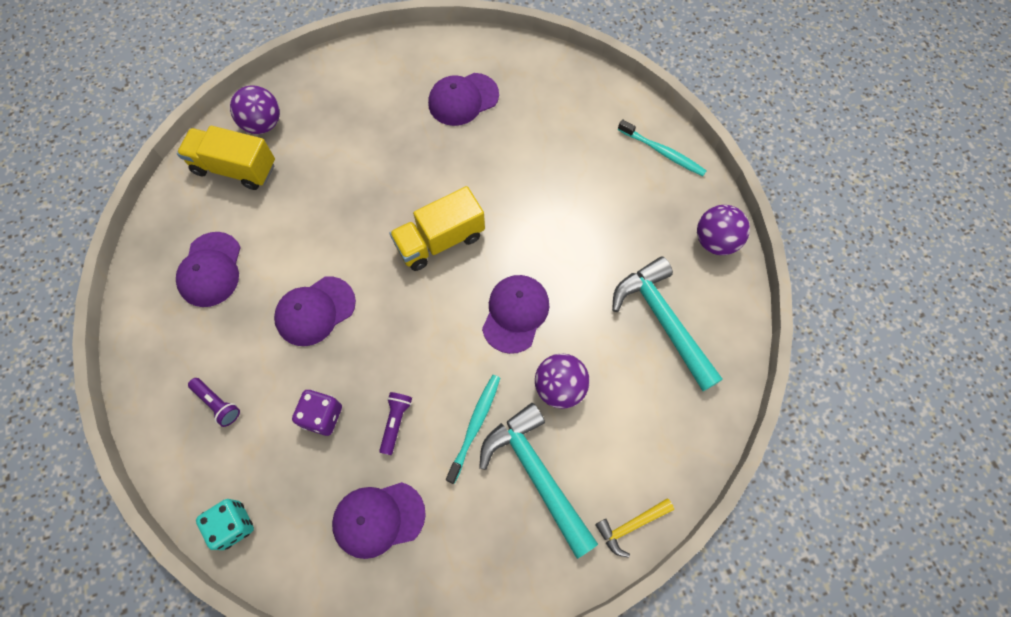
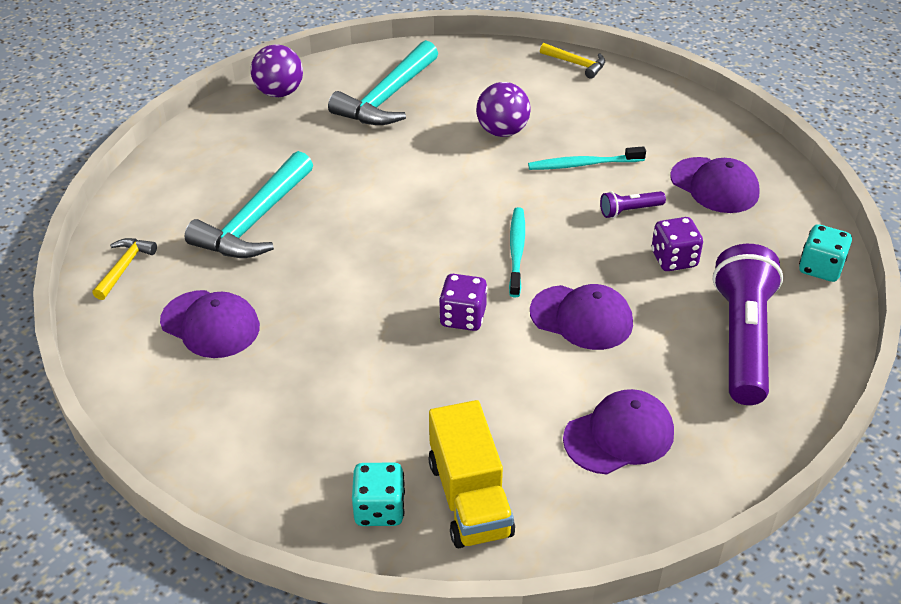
camera: 120 degrees left, 25 degrees down
purple flashlight [188,378,240,427] -> purple flashlight [713,244,783,405], size x2.32
purple ball [230,85,280,134] -> turquoise dice [352,462,405,526]
yellow truck [389,186,485,271] -> none
turquoise hammer [479,403,598,559] -> turquoise hammer moved to [185,151,313,258]
purple cap [482,275,549,354] -> none
turquoise toothbrush [618,119,707,176] -> turquoise toothbrush moved to [509,207,525,297]
none -> yellow hammer [92,238,157,300]
none -> purple dice [439,274,487,331]

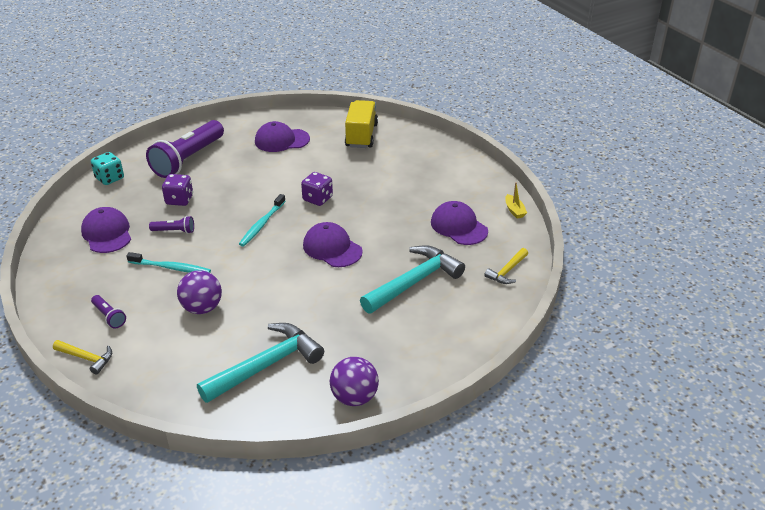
camera: 160 degrees left, 5 degrees down
turquoise dice [352,462,405,526] -> none
purple cap [530,284,633,350] -> purple cap moved to [303,222,363,267]
yellow hammer [540,43,605,79] -> yellow hammer turned 150 degrees clockwise [53,340,112,375]
none -> purple flashlight [91,295,126,328]
none -> yellow boat [505,182,527,219]

